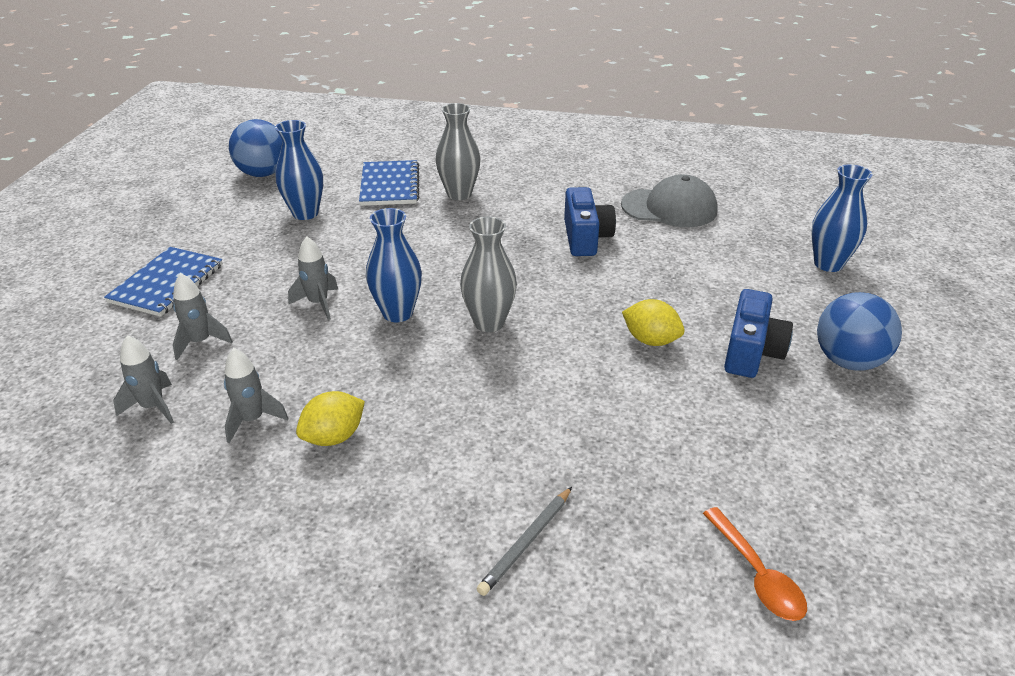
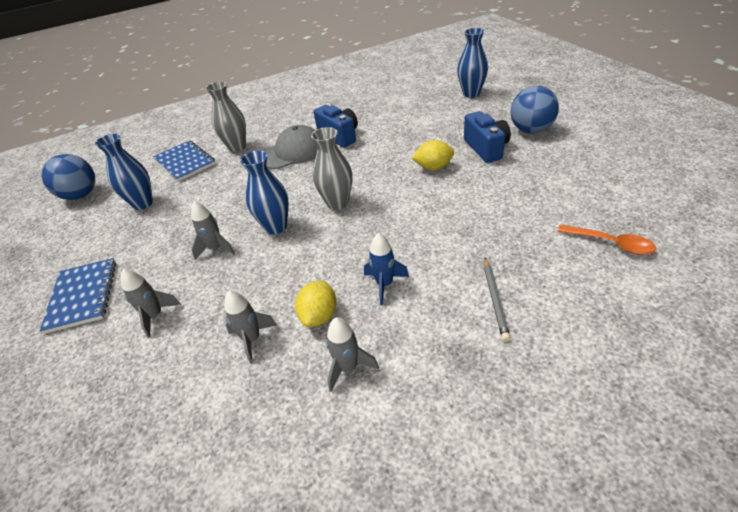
camera: 30 degrees left, 5 degrees up
grey rocket [113,335,174,424] -> grey rocket moved to [326,317,379,392]
grey cap [621,174,718,227] -> grey cap moved to [263,125,318,169]
none -> blue rocket [364,233,409,305]

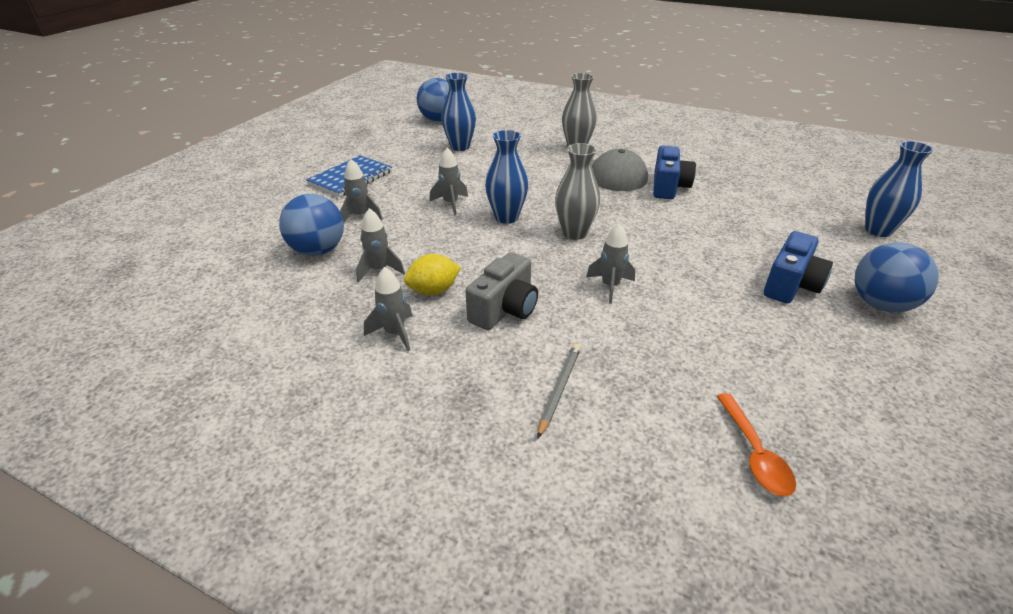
camera: 45 degrees right, 5 degrees down
blue notebook [153,140,216,182] -> none
blue rocket [364,233,409,305] -> grey camera [465,252,538,330]
yellow lemon [412,140,454,170] -> none
grey pencil [484,258,510,342] -> grey pencil turned 150 degrees clockwise [538,344,581,438]
none -> blue ball [279,194,344,256]
none -> grey rocket [586,223,635,304]

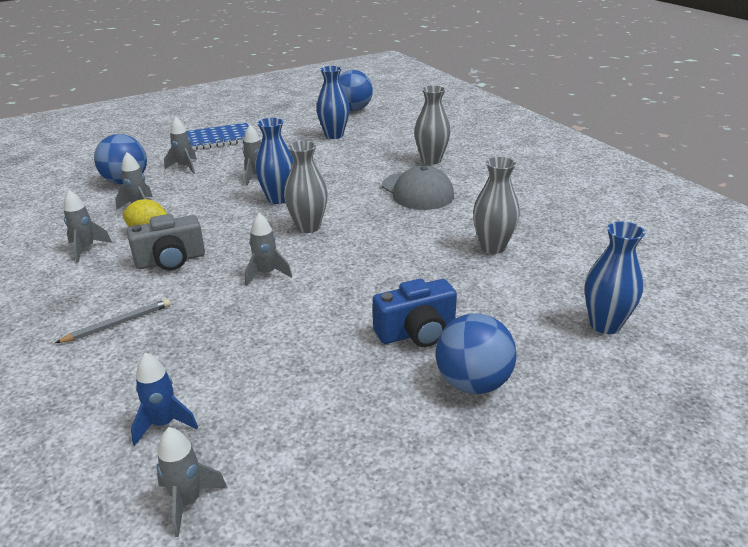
camera: 35 degrees right, 5 degrees down
blue camera [653,146,696,199] -> none
orange spoon [716,393,796,497] -> blue rocket [131,352,198,446]
none -> grey rocket [157,427,227,537]
none -> grey vase [473,157,520,254]

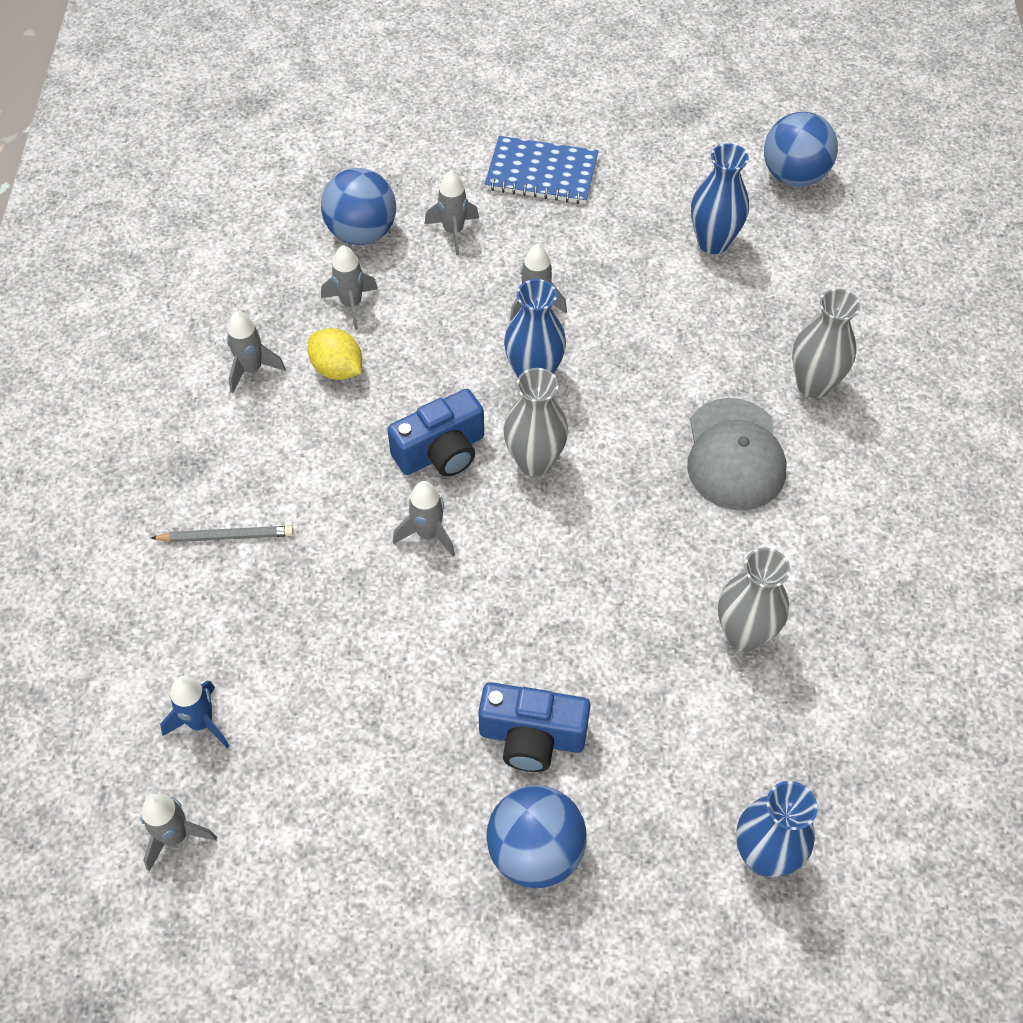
camera: 30 degrees right, 25 degrees up
grey camera [127,214,205,271] -> none
none -> blue camera [387,389,484,477]

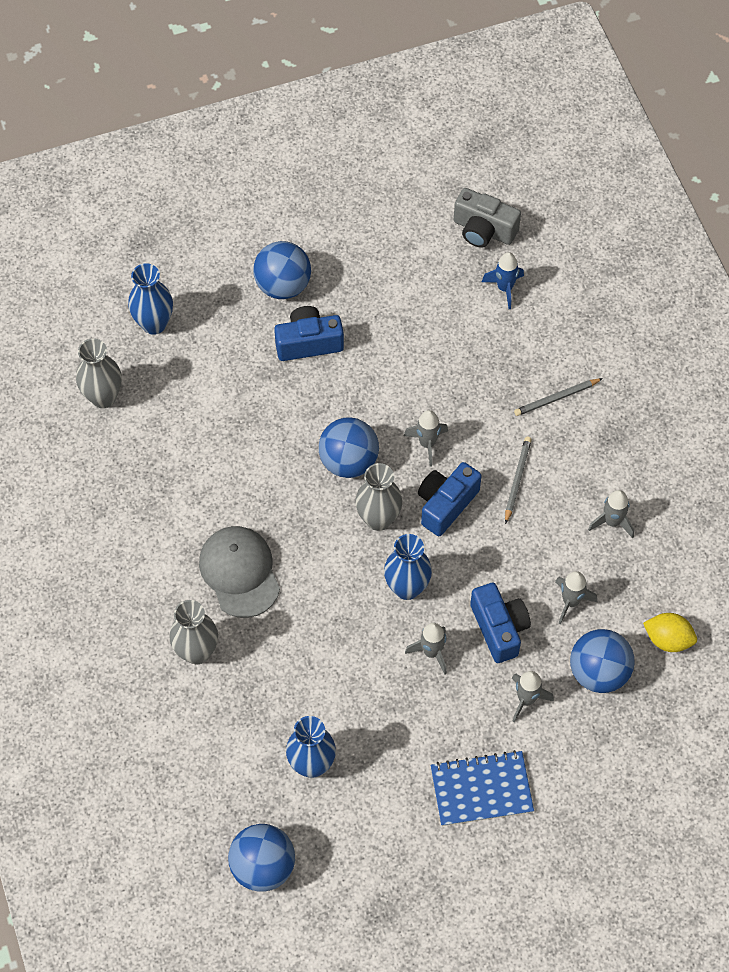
camera: 160 degrees right, 5 degrees up
grey rocket [141,794,217,871] -> grey camera [454,188,521,248]
yellow lemon [308,328,362,380] -> yellow lemon moved to [643,613,697,652]
grey vase [718,548,790,652] -> grey vase moved to [76,338,122,408]
none -> blue ball [319,417,379,478]
none -> blue camera [470,583,531,663]
none -> grey pencil [505,436,532,524]

